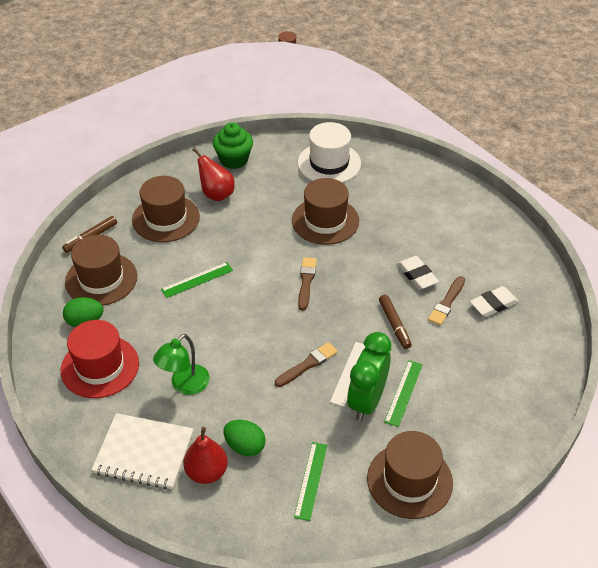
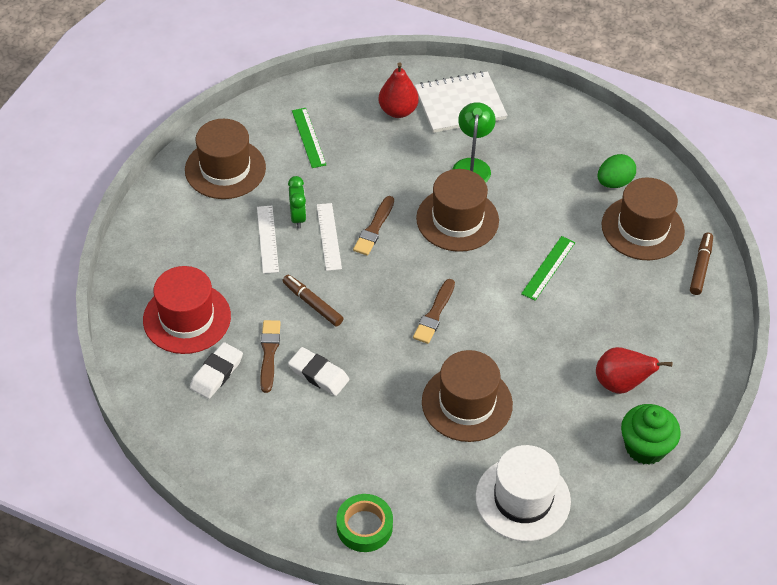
camera: 150 degrees right, 5 degrees up
red hat [61,320,139,398] -> red hat moved to [143,266,231,354]
brown hat [132,176,200,242] -> brown hat moved to [416,169,499,252]
green egg [223,420,266,456] -> none
brown brush [298,257,317,311] -> brown brush turned 45 degrees clockwise [413,279,455,344]
green clock [347,332,391,421] -> green clock [288,176,306,229], size x0.55
green ruler [384,360,423,427] -> white ruler [257,206,279,274]
none -> green tape [336,494,393,552]

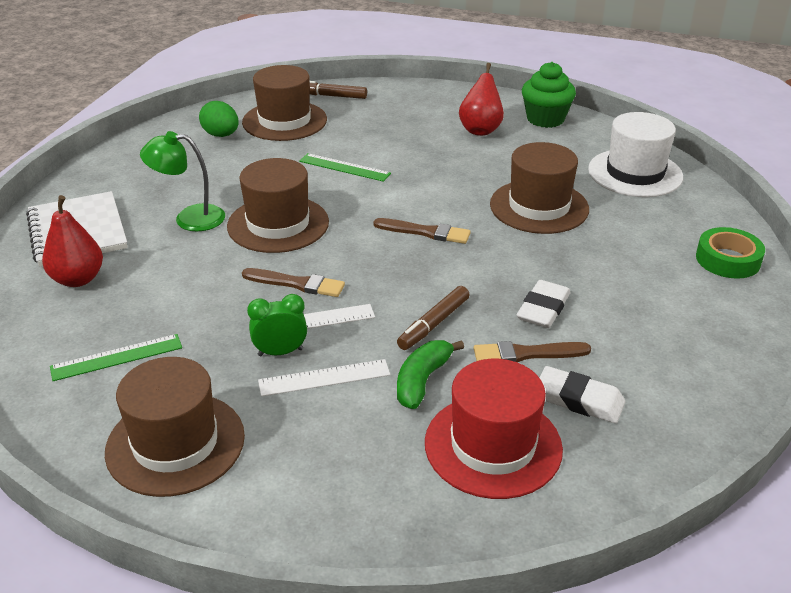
camera: 95 degrees left, 15 degrees down
none -> green banana [397,340,464,409]

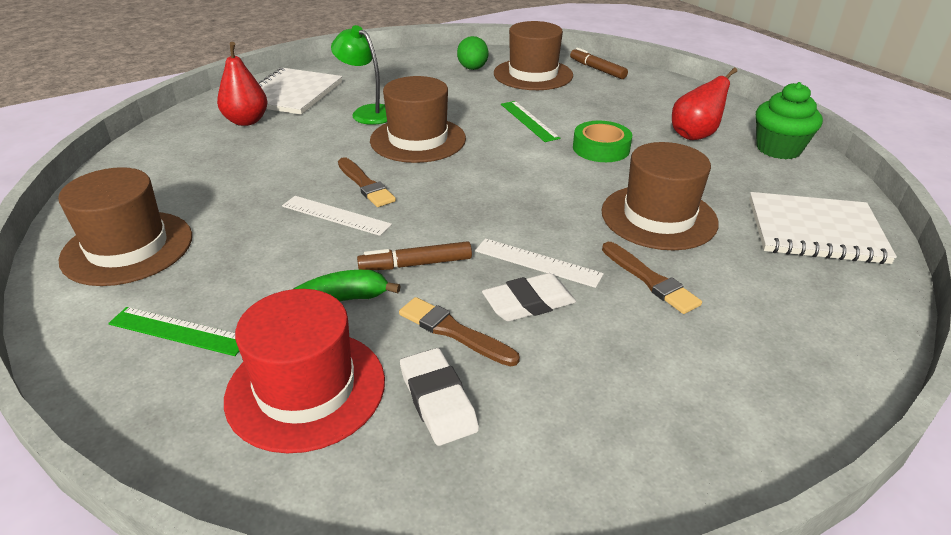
camera: 40 degrees right, 0 degrees up
green ruler [50,334,182,381] -> green ruler moved to [108,307,239,356]
green clock [247,294,307,356] -> none
white ruler [258,359,390,397] -> white ruler moved to [475,238,604,288]
brown brush [374,218,471,244] -> brown brush moved to [602,242,702,314]
white hat [588,112,683,197] -> white notebook [749,192,897,264]
green tape [696,227,765,279] -> green tape moved to [573,121,632,162]

